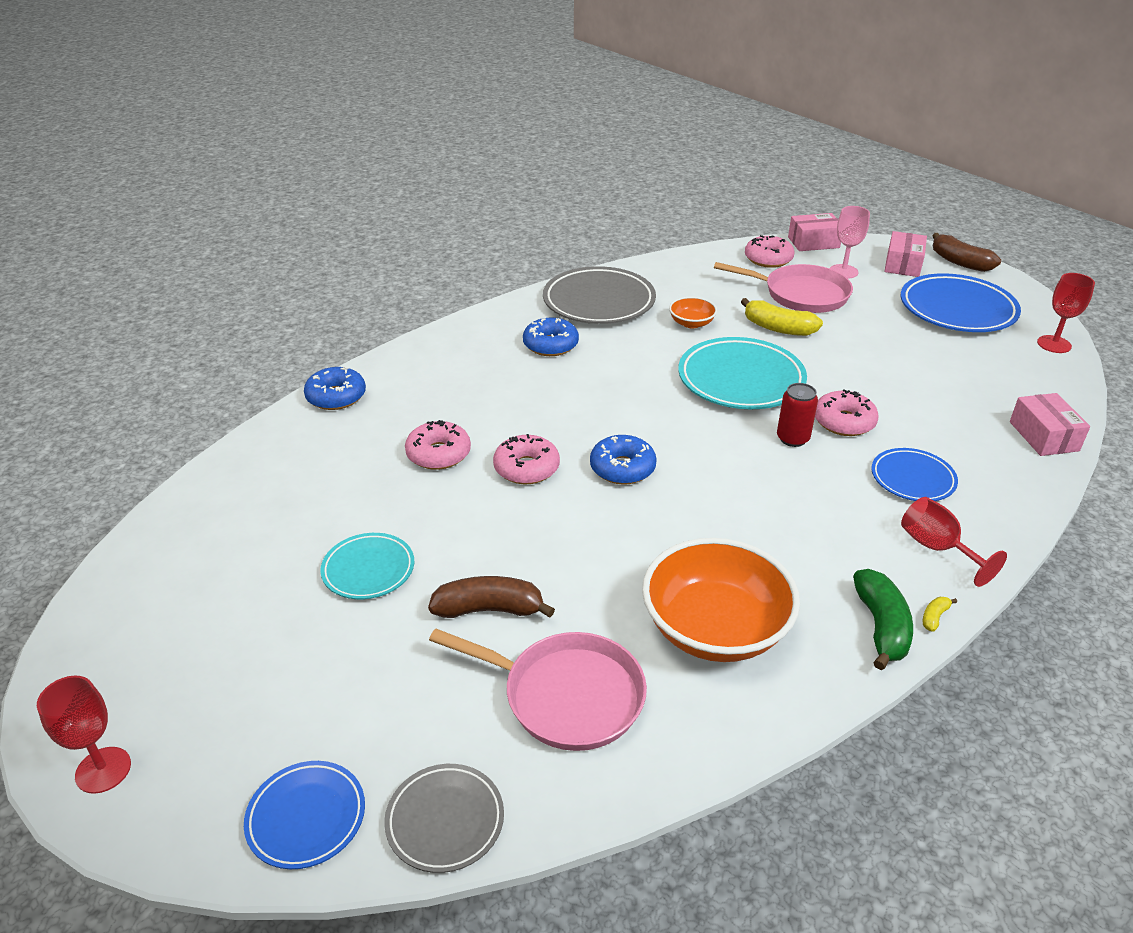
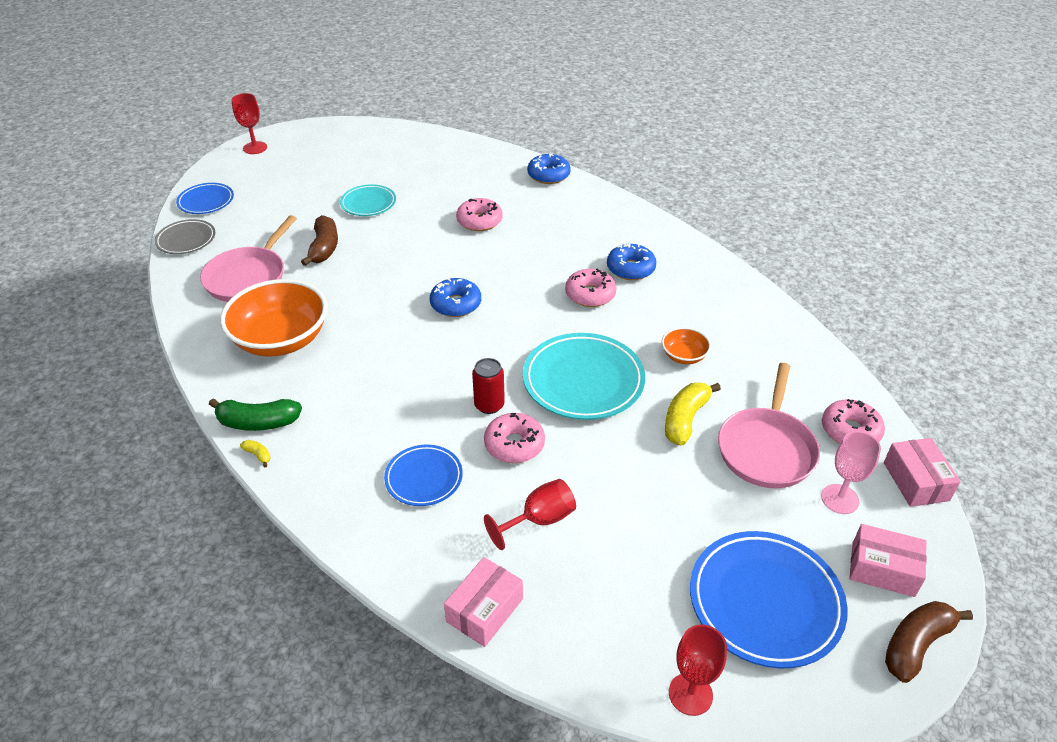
camera: 90 degrees right, 5 degrees up
pink donut [493,434,560,484] -> pink donut moved to [565,268,617,307]
grey plate [543,266,656,324] -> none
red goblet [901,497,1007,587] -> red goblet moved to [484,479,576,550]
pink box [1010,393,1090,456] -> pink box turned 45 degrees counterclockwise [444,557,523,647]

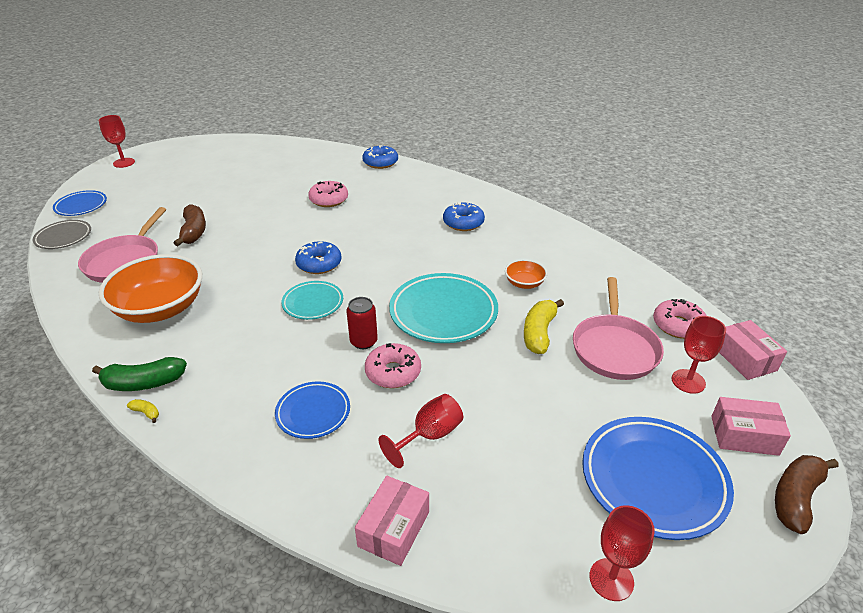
camera: 10 degrees left, 5 degrees down
turquoise plate [340,184,396,216] -> turquoise plate moved to [281,281,343,320]
pink donut [565,268,617,307] -> none
pink goblet [821,431,881,514] -> red goblet [672,316,726,394]

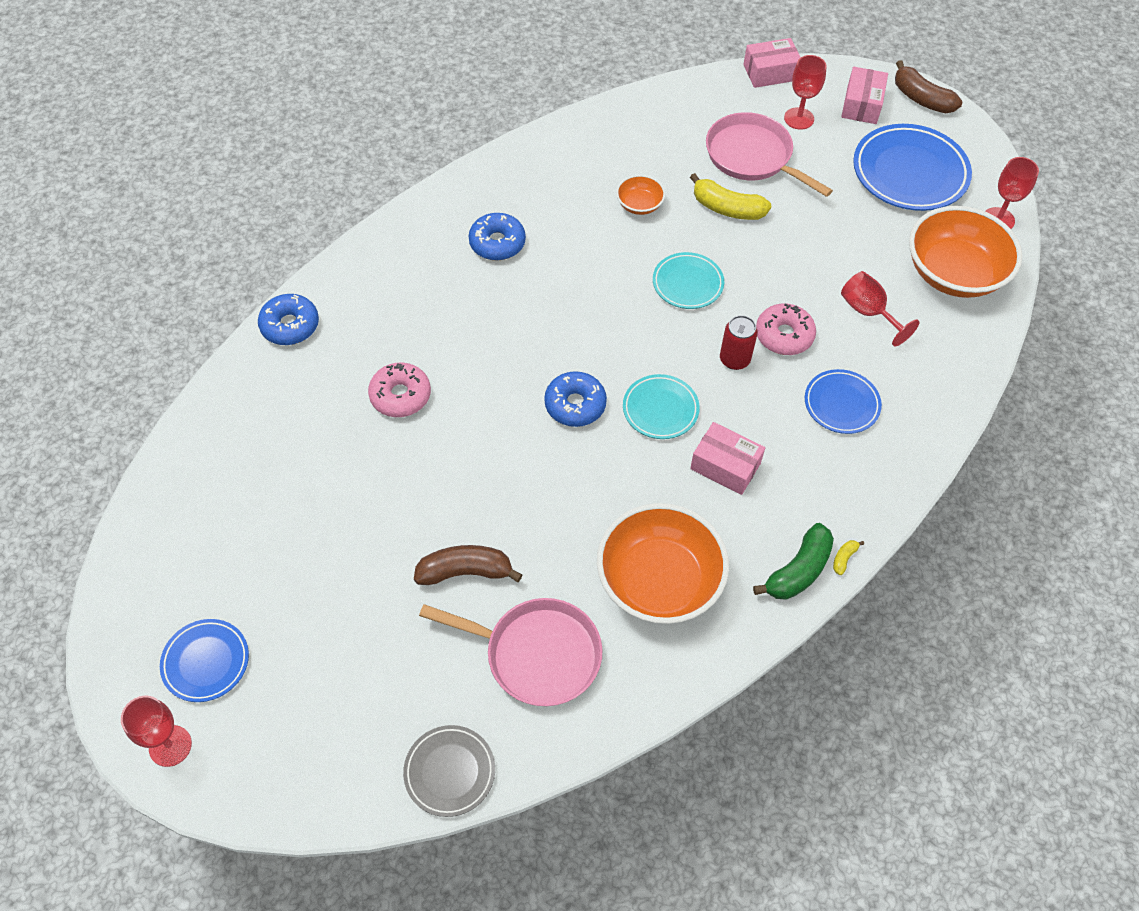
camera: 85 degrees left, 20 degrees up
blue plate [53,190,107,216] -> blue plate moved to [160,619,249,702]
green banana [92,357,187,391] -> green banana turned 45 degrees clockwise [753,523,834,600]
pink box [355,476,429,566] -> pink box moved to [690,422,765,495]
turquoise plate [389,273,498,343] -> turquoise plate [653,252,724,309], size x0.57
pink pan [573,277,664,380] -> pink pan turned 150 degrees counterclockwise [706,112,833,197]
pink donut [653,299,707,339] -> none
none -> orange bowl [909,206,1022,298]

